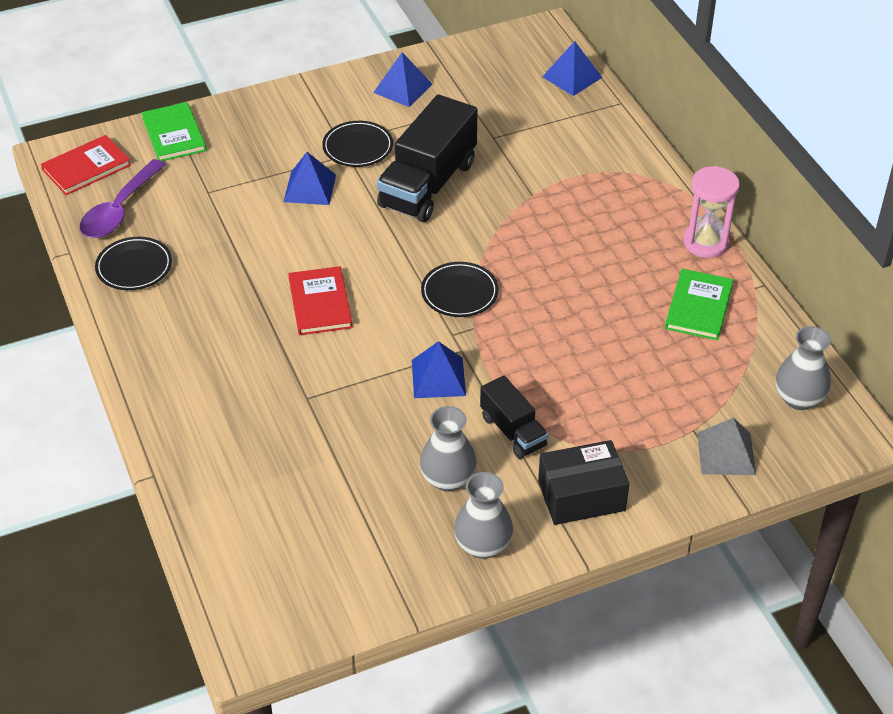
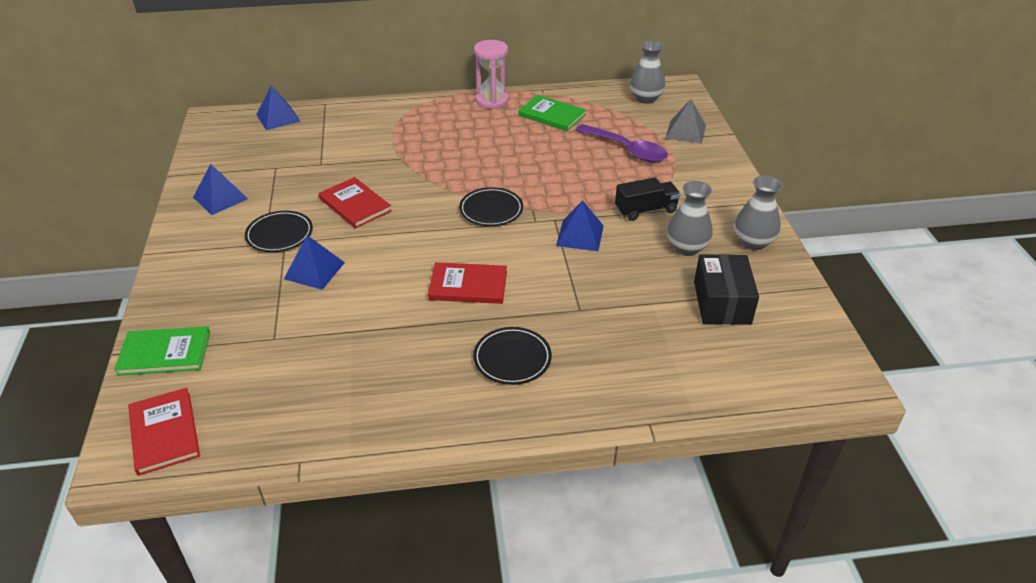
camera: 75 degrees left, 5 degrees down
purple spoon [80,159,166,238] -> purple spoon moved to [576,124,668,162]
black plate [95,237,172,290] -> black plate moved to [473,327,552,385]
black truck [377,95,478,222] -> red book [319,177,392,228]
black box [538,440,629,525] -> black box moved to [694,254,759,325]

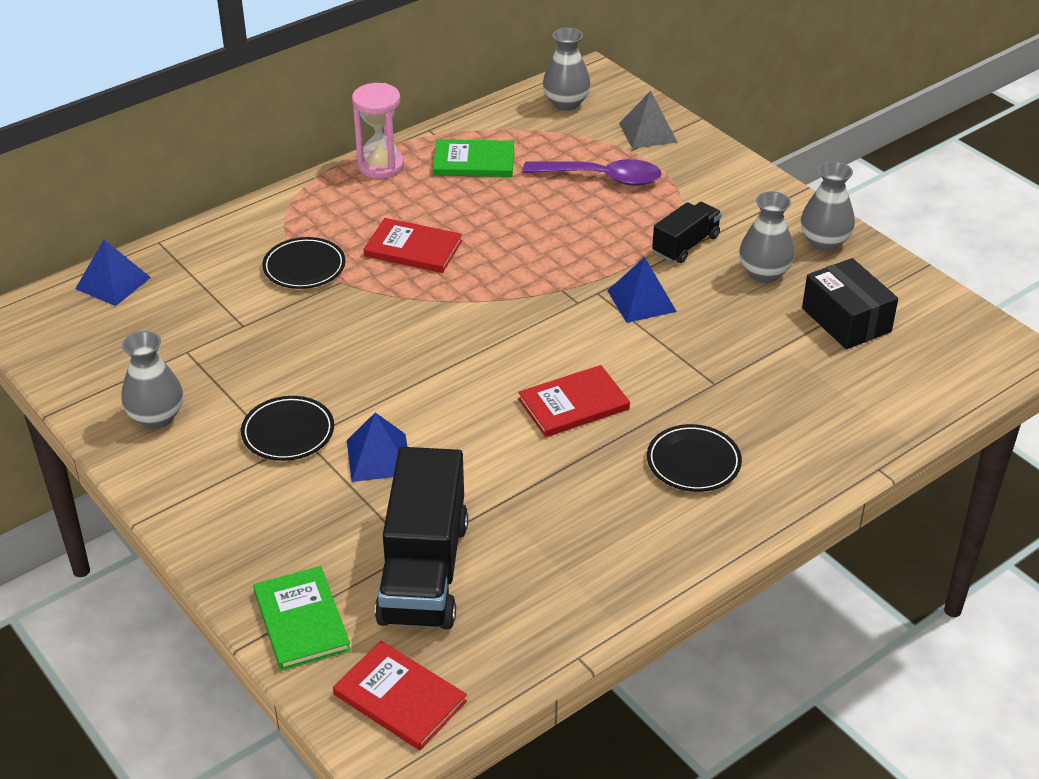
camera: 30 degrees left, 0 degrees up
green book [114,326,210,376] -> green book turned 75 degrees counterclockwise [253,566,351,671]
blue pyramid [193,164,248,215] -> grey vase [121,331,183,429]
red book [319,177,392,228] -> red book moved to [364,218,462,273]
black plate [459,187,523,226] -> black plate moved to [262,237,346,289]
none -> black truck [375,447,468,629]

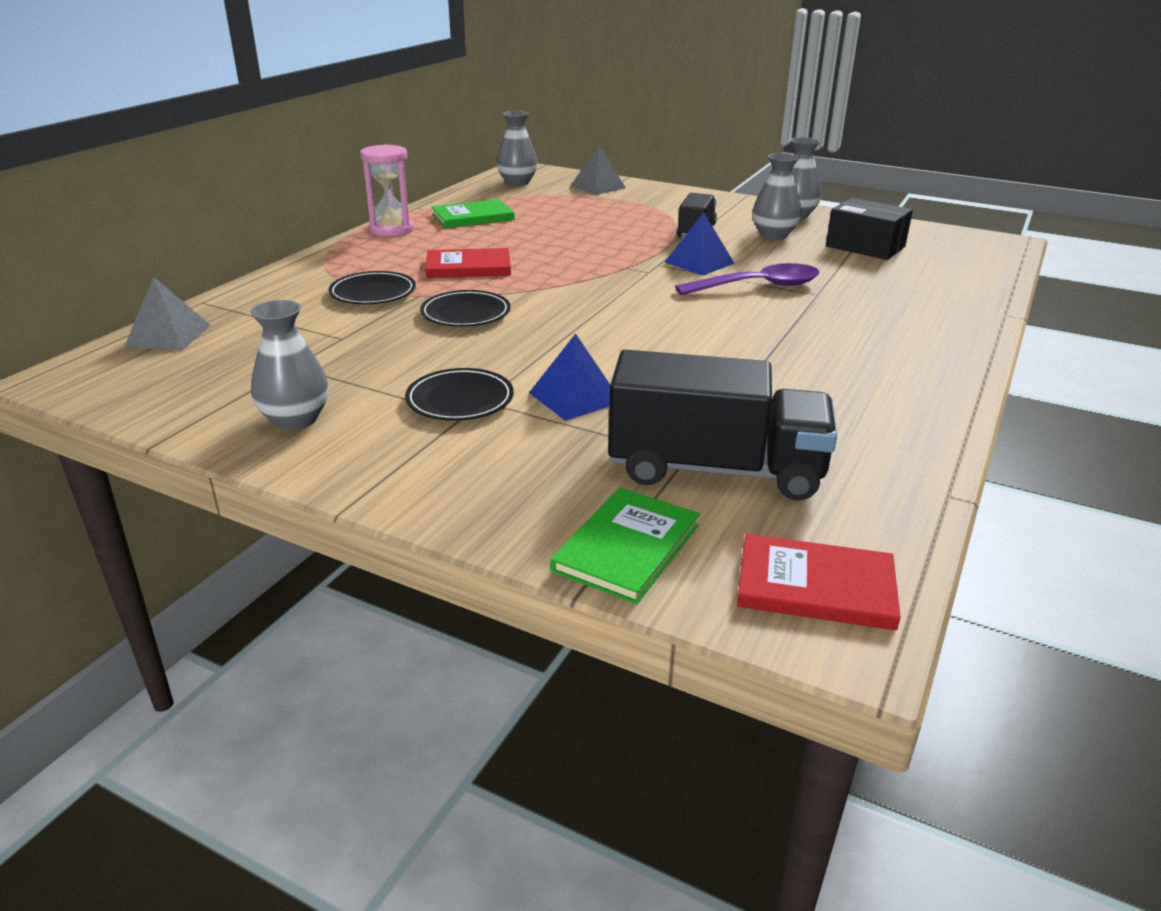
camera: 25 degrees left, 10 degrees down
blue pyramid [75,240,151,306] -> grey pyramid [124,277,210,350]
green book [253,566,351,671] -> green book turned 75 degrees clockwise [551,488,700,604]
black truck [375,447,468,629] -> black truck turned 60 degrees counterclockwise [608,350,837,500]
red book [518,365,630,437] -> none
purple spoon [523,159,662,186] -> purple spoon moved to [675,263,820,295]
black plate [647,424,742,492] -> black plate moved to [420,290,511,327]

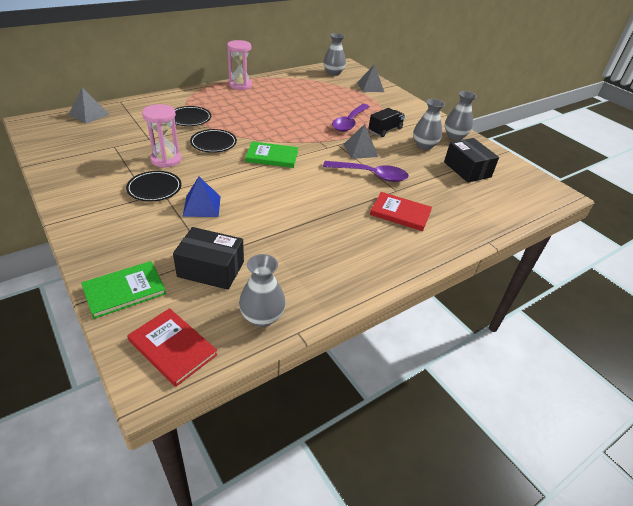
camera: 25 degrees right, 10 degrees up
grey vase [250,300,329,430] -> grey vase moved to [239,254,286,327]
red book [425,248,511,278] -> red book moved to [370,192,432,231]
green book [432,199,515,228] -> green book moved to [245,142,298,168]
black truck [608,350,837,500] -> black box [173,227,244,290]
blue pyramid [665,212,735,276] -> grey pyramid [343,124,378,159]
none -> pink hourglass [142,104,181,168]
none -> purple spoon [332,104,370,132]

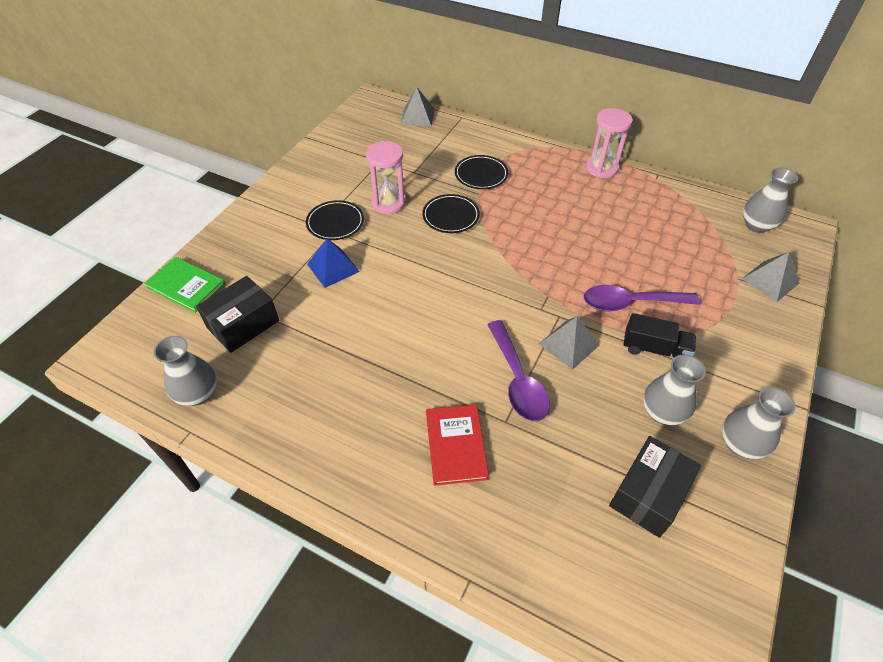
camera: 65 degrees right, 10 degrees up
red book [127,308,218,387] -> none
black box [173,227,244,290] -> black box turned 60 degrees clockwise [196,276,279,353]
green book [245,142,298,168] -> none

